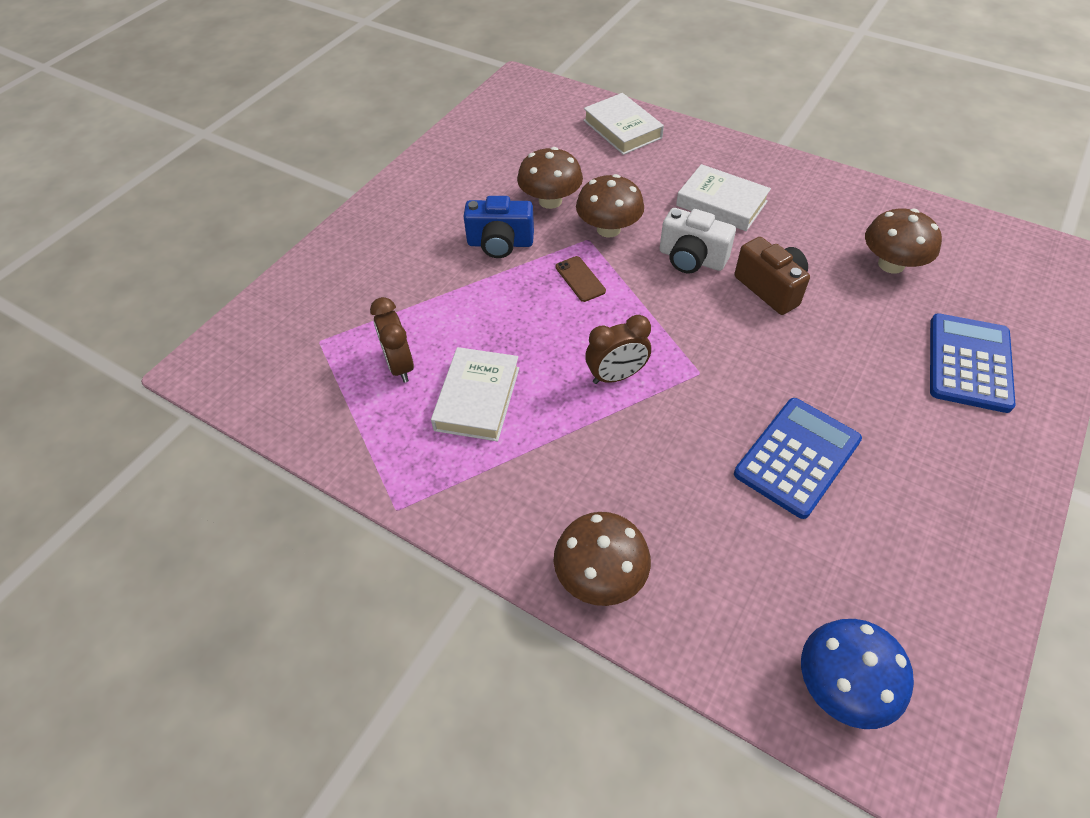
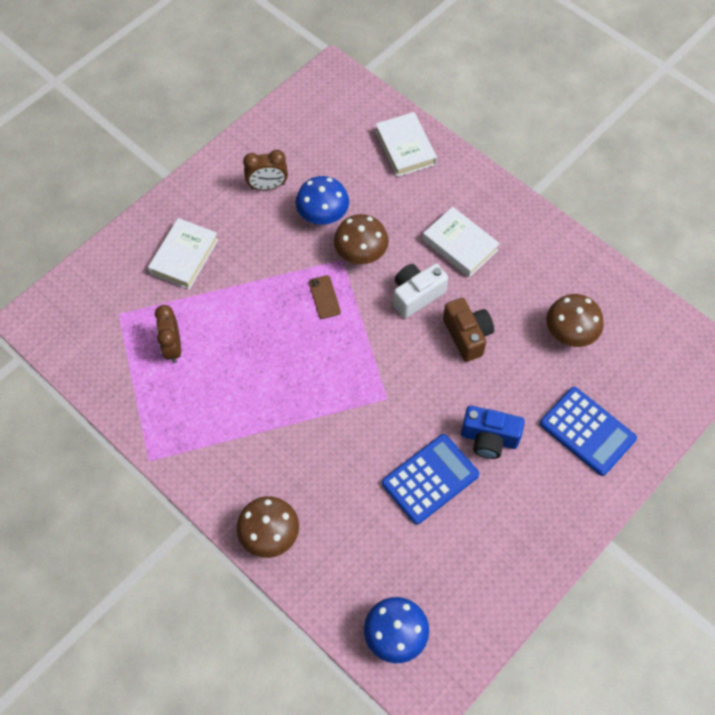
camera: 10 degrees right, 10 degrees up
white book [431,347,519,441] -> white book moved to [148,218,218,289]
blue camera [463,196,534,258] -> blue camera moved to [461,406,525,459]
brown mushroom [517,147,583,209] -> blue mushroom [296,176,349,225]
brown clock [585,315,651,384] -> brown clock moved to [243,150,288,190]
white camera [659,208,736,273] -> white camera turned 105 degrees clockwise [393,264,448,318]
blue calculator [930,313,1016,413] -> blue calculator turned 105 degrees clockwise [540,387,637,476]

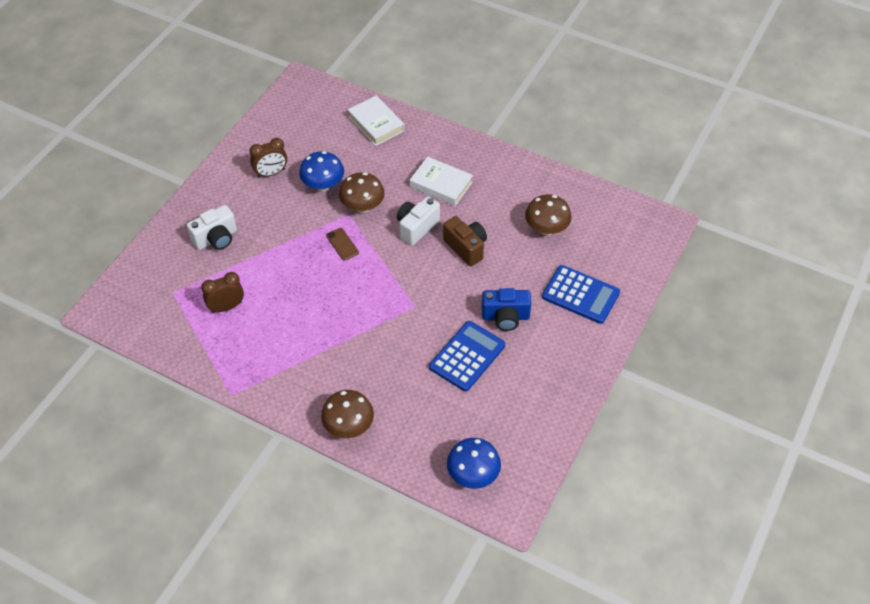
camera: 15 degrees left, 10 degrees down
white book [148,218,218,289] -> white camera [187,205,237,250]
brown clock [155,305,181,363] -> brown clock turned 90 degrees clockwise [201,272,244,313]

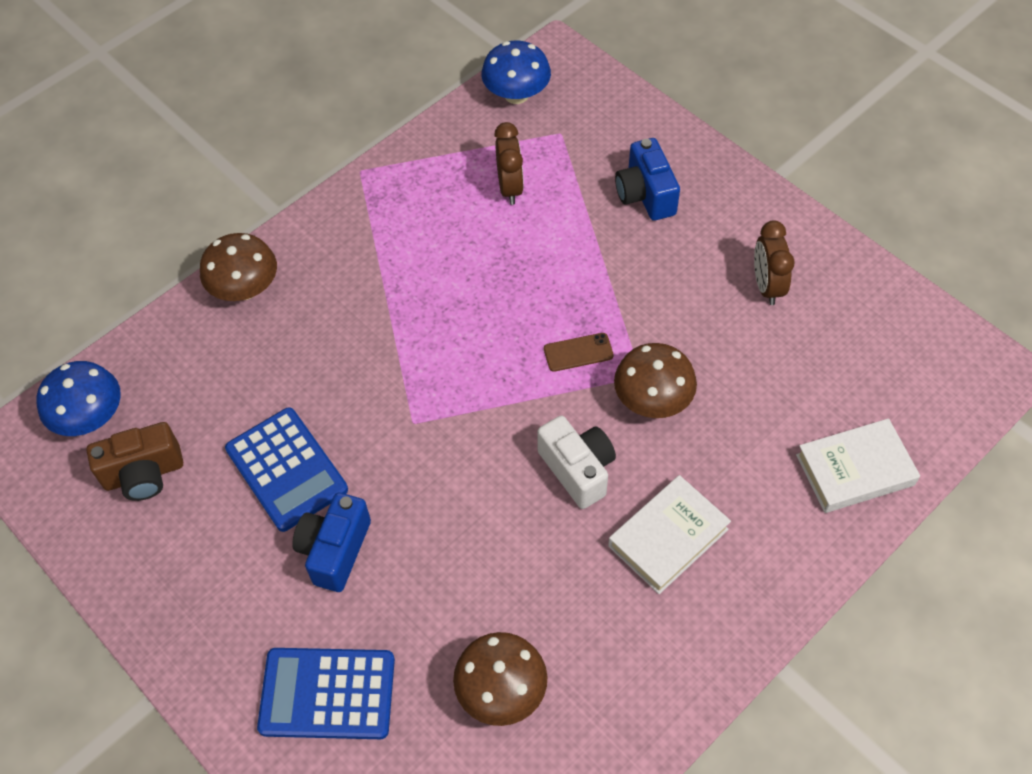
camera: 110 degrees right, 5 degrees up
white camera [187,205,237,250] -> blue camera [615,138,680,221]
blue mushroom [299,151,344,191] -> blue mushroom moved to [481,40,551,104]
brown camera [443,216,487,266] -> brown camera moved to [87,422,183,501]
blue calculator [542,265,620,324] -> blue calculator turned 45 degrees clockwise [257,648,395,739]

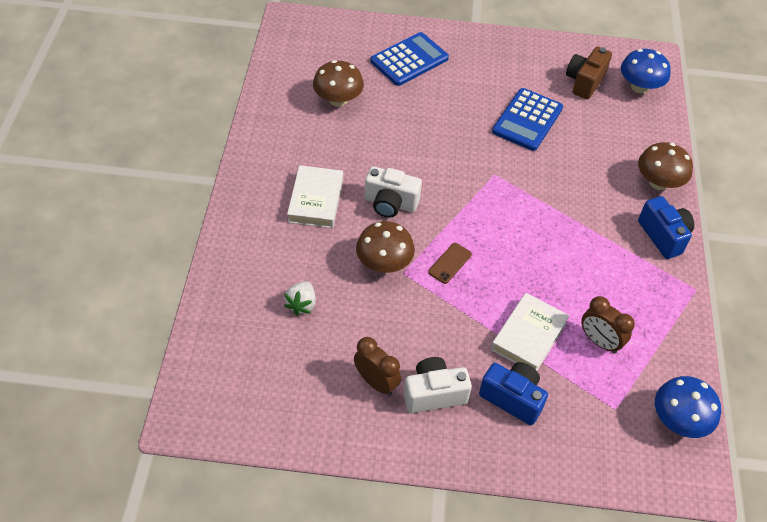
camera: 135 degrees right, 5 degrees down
blue calculator [225,407,348,532] -> blue calculator turned 75 degrees counterclockwise [492,88,563,151]
blue camera [293,493,371,592] -> blue camera moved to [638,196,694,259]
white book [796,418,920,513] -> white book moved to [491,293,569,371]
none -> white strawberry [284,281,316,316]
none -> white camera [404,357,472,413]

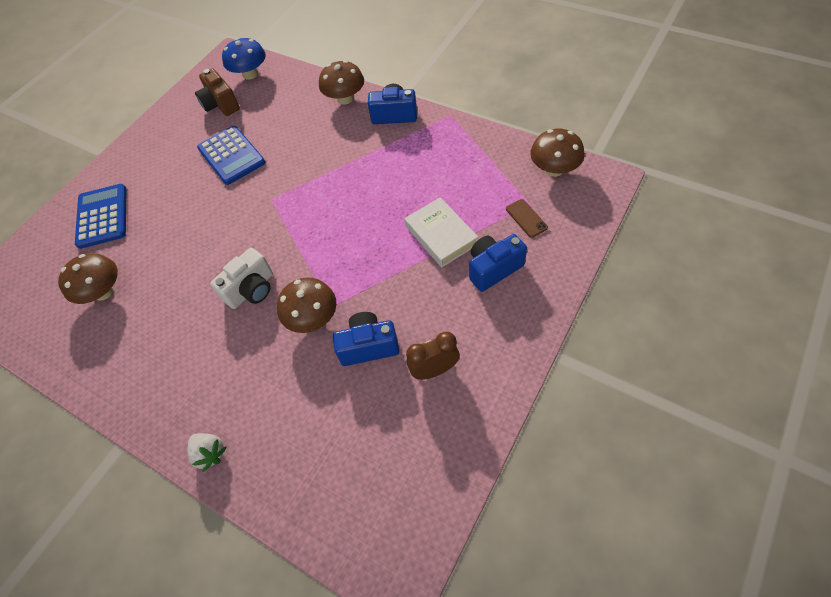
camera: 55 degrees left, 5 degrees up
white strawberry [284,281,316,316] -> white strawberry moved to [187,433,227,472]
white book [287,165,343,228] -> none
white camera [404,357,472,413] -> none
brown phone [428,243,472,284] -> brown phone moved to [506,199,548,238]
brown clock [581,296,635,354] -> none
blue mushroom [655,376,721,438] -> brown mushroom [530,129,584,177]
none -> blue camera [333,312,399,366]

